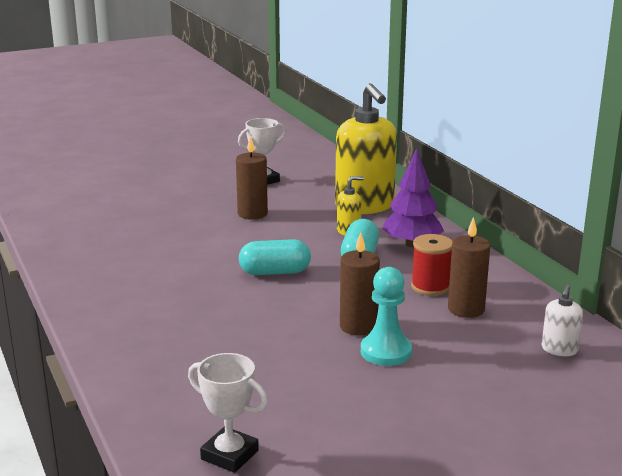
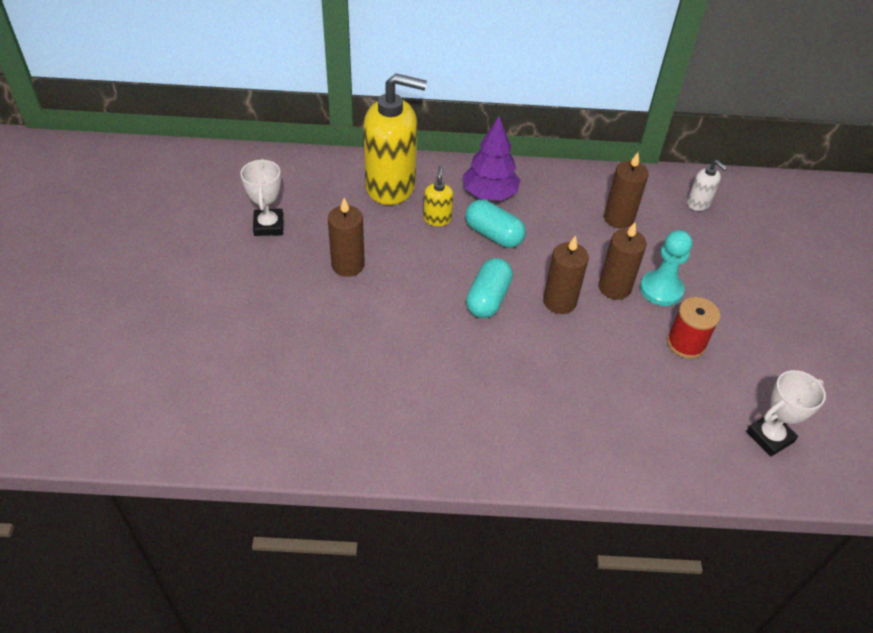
camera: 65 degrees left, 25 degrees up
red spool [411,234,453,296] -> red spool moved to [667,297,721,359]
none -> brown candle [543,235,589,314]

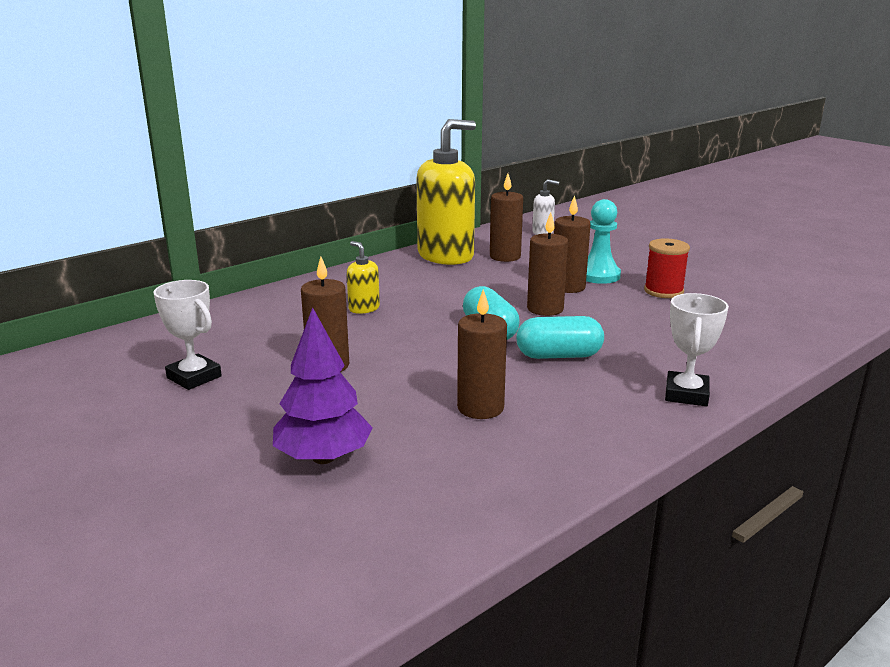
camera: 40 degrees left, 25 degrees down
yellow soap dispenser [363,73,427,205] -> yellow soap dispenser moved to [416,119,476,265]
purple tree [463,116,520,201] -> purple tree moved to [273,307,373,464]
turquoise capsule [465,199,526,248] -> turquoise capsule moved to [516,316,604,359]
white trophy [746,370,826,457] -> white trophy moved to [665,293,729,406]
none -> brown candle [457,289,507,419]

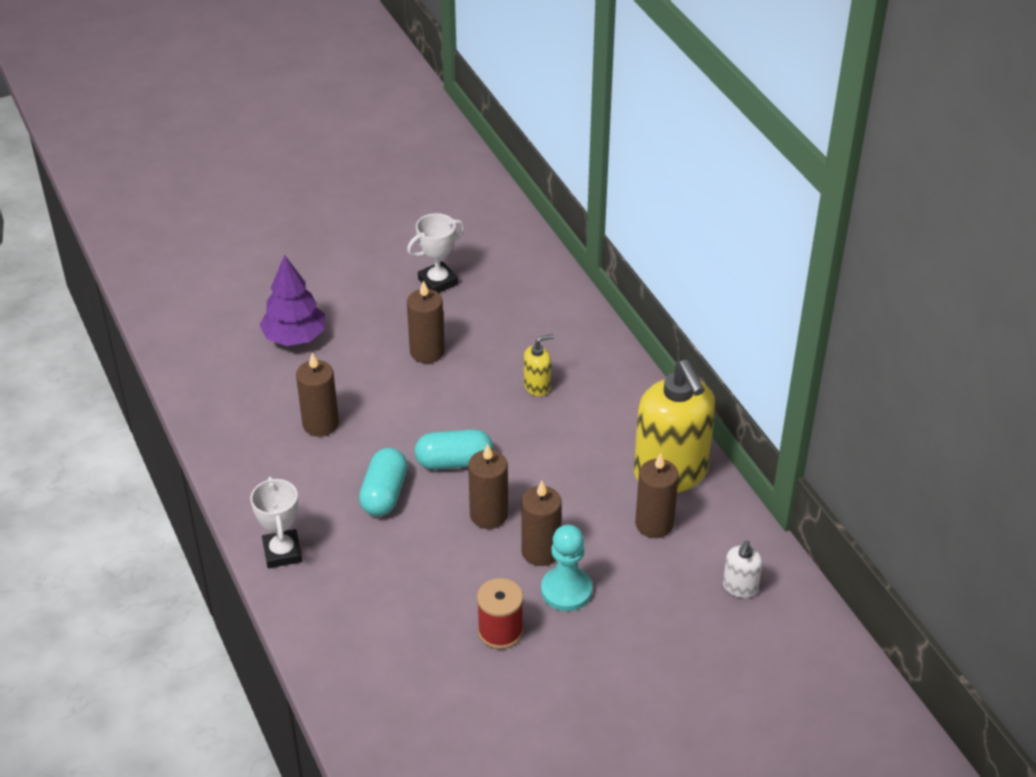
camera: 105 degrees right, 20 degrees up
white trophy [665,293,729,406] -> white trophy turned 45 degrees clockwise [250,477,302,568]

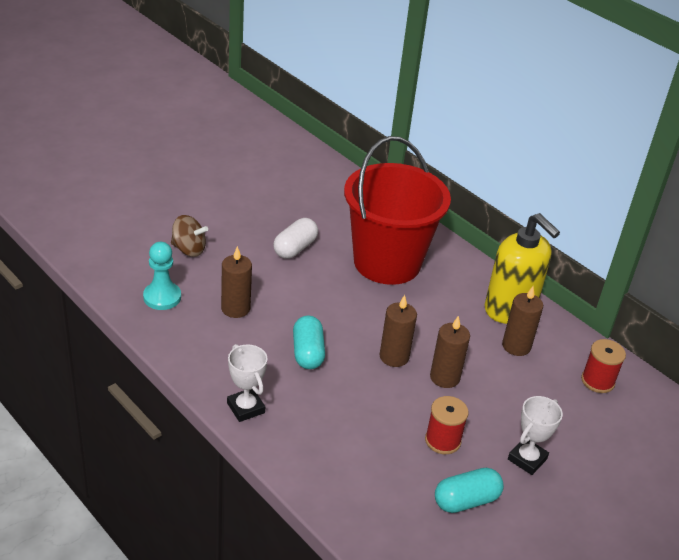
camera: 20 degrees left, 5 degrees down
purple tree [260,255,325,346] -> brown spinning top [171,215,208,257]
white trophy [407,213,465,293] -> white trophy moved to [508,396,563,475]
brown candle [407,280,445,363] -> white capsule [273,218,318,259]
turquoise capsule [415,429,493,470] -> turquoise capsule moved to [435,468,504,513]
yellow soap dispenser [524,334,554,396] -> red bucket [344,136,451,285]
turquoise pawn [541,525,592,611] -> turquoise pawn moved to [143,242,181,310]
white soap dispenser [723,541,763,598] -> red spool [581,339,626,393]

